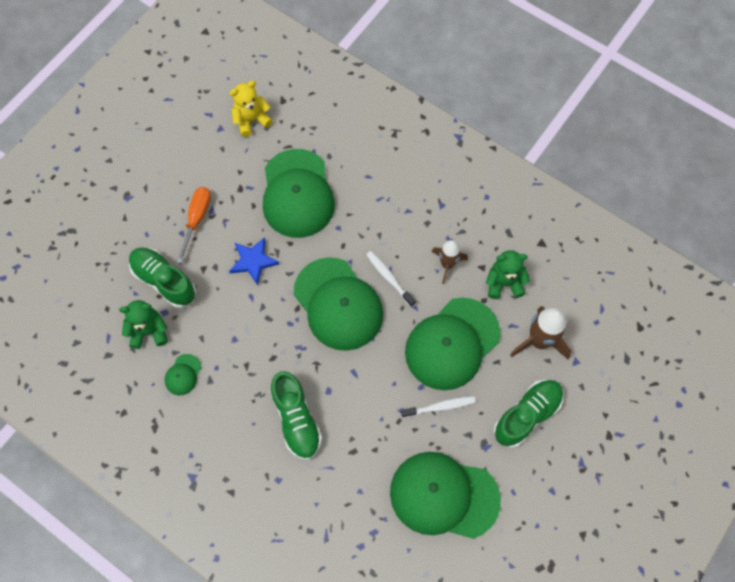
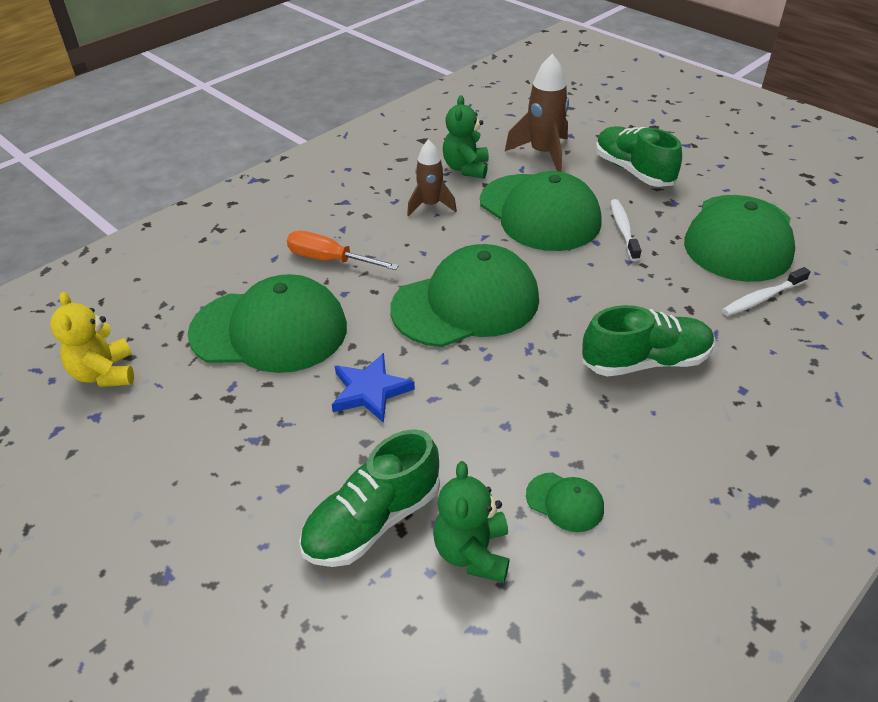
camera: 80 degrees left, 25 degrees down
orange screwdriver [176,187,211,263] -> orange screwdriver moved to [287,231,399,270]
white toothbrush [366,251,416,307] -> white toothbrush moved to [722,267,811,316]

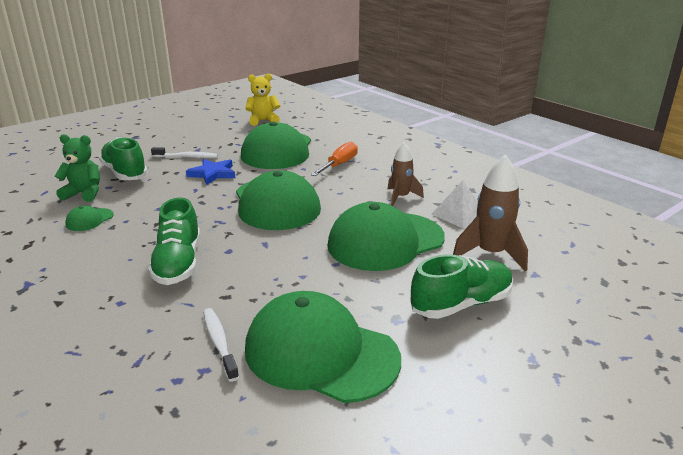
camera: 95 degrees right, 15 degrees down
green teddy bear [443,95,489,179] -> white pyramid [432,180,478,228]
white toothbrush [610,199,641,261] -> white toothbrush moved to [151,147,218,158]

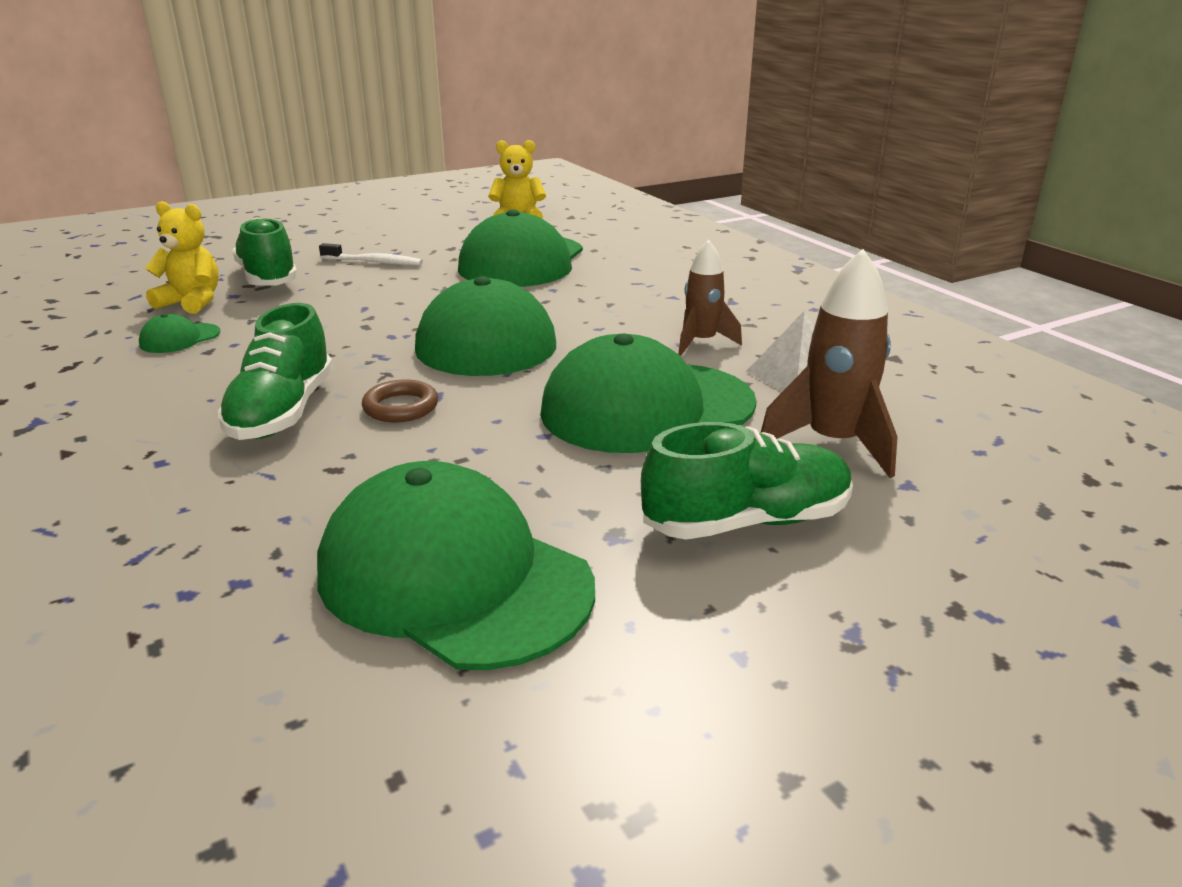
camera: 10 degrees right, 0 degrees up
green teddy bear [55,134,100,202] -> yellow teddy bear [145,201,219,313]
blue star [186,159,235,185] -> none
white toothbrush [203,308,239,382] -> none
orange screwdriver [311,141,358,176] -> none
none -> brown ring [362,380,438,422]

